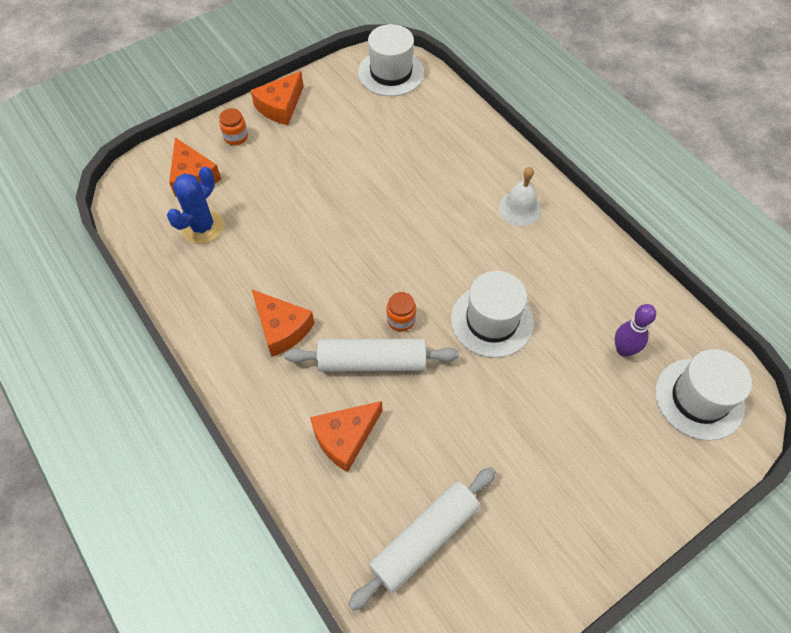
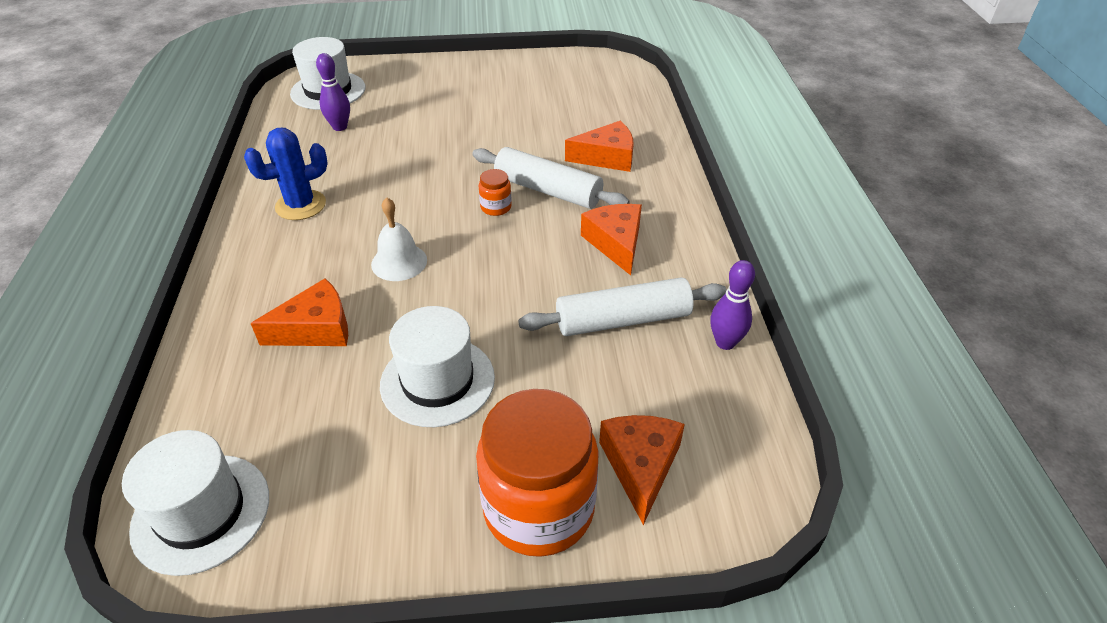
camera: 150 degrees left, 15 degrees down
blue cactus [167,167,224,244] -> blue cactus moved to [244,128,328,220]
orange jar [219,108,248,145] -> orange jar [476,389,599,557], size x2.43
orange cheese [251,71,304,125] -> orange cheese moved to [251,278,348,346]
white rolling pin [348,467,496,611] -> white rolling pin moved to [518,277,726,336]
white hat [451,271,534,358] -> white hat moved to [380,306,495,427]
white bell [499,167,542,226] -> white bell moved to [371,197,427,281]
none -> purple bowling pin [710,260,755,350]

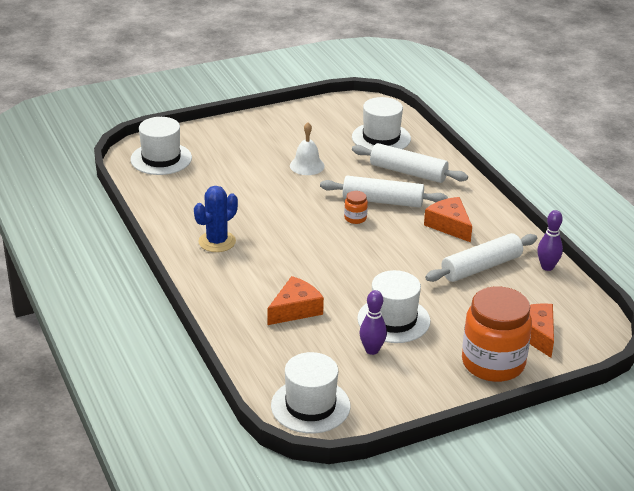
camera: 20 degrees left, 10 degrees down
purple bowling pin [316,53,350,131] -> purple bowling pin moved to [359,290,387,355]
white bell [371,197,427,281] -> white bell moved to [290,122,325,175]
orange cheese [565,121,634,172] -> white rolling pin [352,143,468,183]
none -> white hat [352,97,411,150]

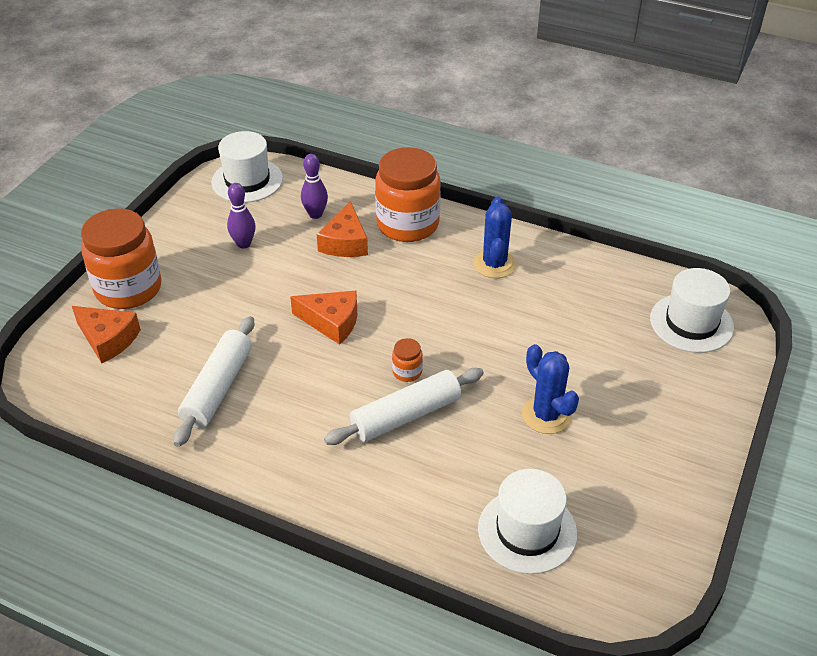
camera: 140 degrees right, 10 degrees up
white bell [290,122,325,175] -> blue cactus [522,344,579,434]
white rolling pin [352,143,468,183] -> none
white hat [357,270,430,343] -> none
orange cheese [424,197,472,242] -> orange cheese moved to [290,291,357,345]
purple bowling pin [537,210,563,271] -> purple bowling pin moved to [301,154,328,219]
none -> orange jar [375,147,441,242]

